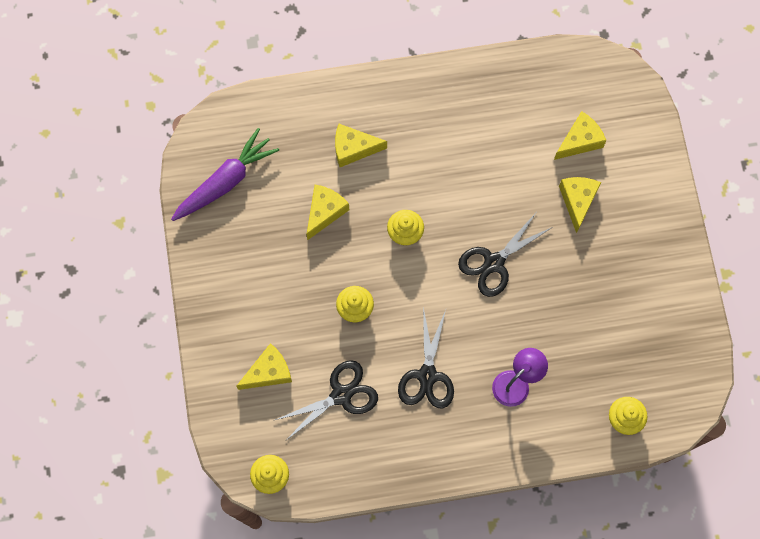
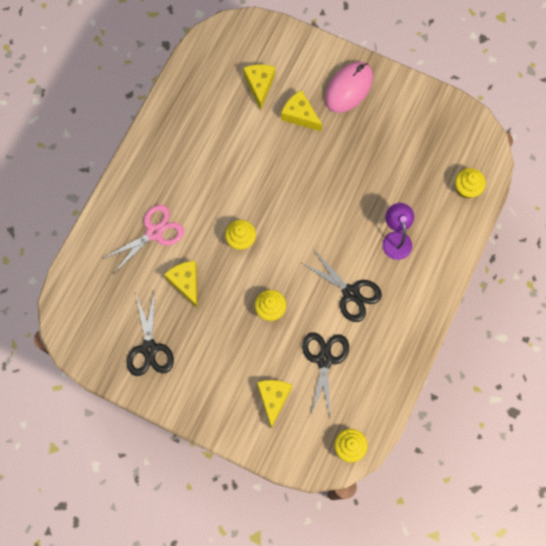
camera: 55 degrees left, 0 degrees up
purple carrot [171,128,279,221] -> none
yellow cheese [335,124,387,167] -> pink scissors [103,205,184,273]
black scissors [458,213,552,297] -> black scissors moved to [127,291,174,376]
none -> pink mouse [325,62,373,113]

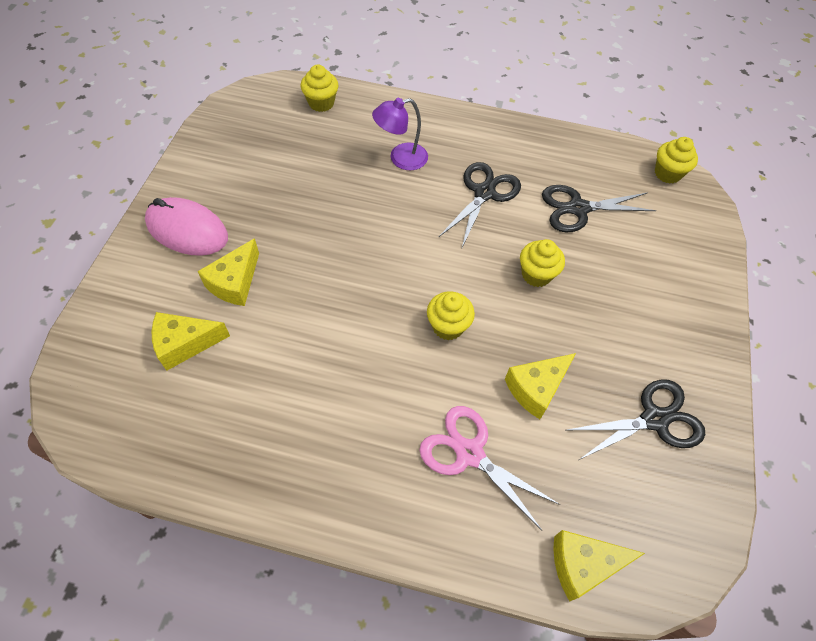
camera: 105 degrees left, 15 degrees down
yellow cheese [257,380,292,429] -> yellow cheese moved to [553,530,645,601]

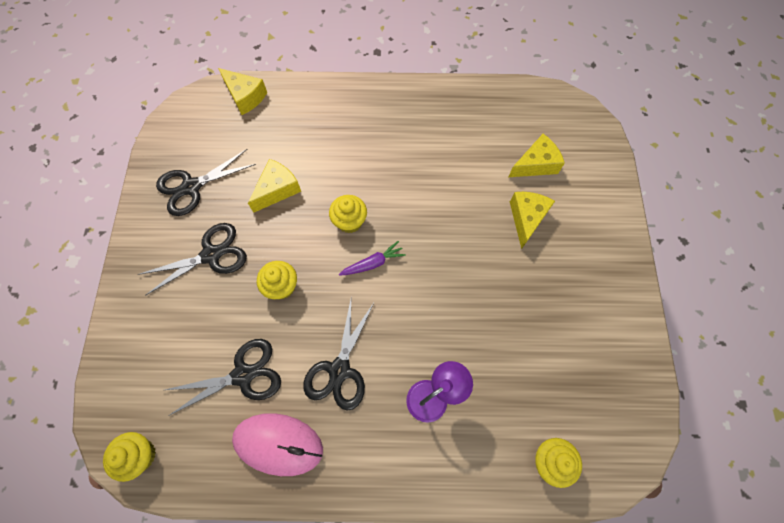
camera: 170 degrees right, 10 degrees up
pink mouse [145,197,228,256] -> pink mouse moved to [232,413,323,476]
pink scissors [419,406,560,531] -> none
yellow cheese [553,530,645,601] -> yellow cheese turned 60 degrees clockwise [218,68,267,115]
none -> black scissors [138,223,247,295]
none -> purple carrot [339,241,406,276]

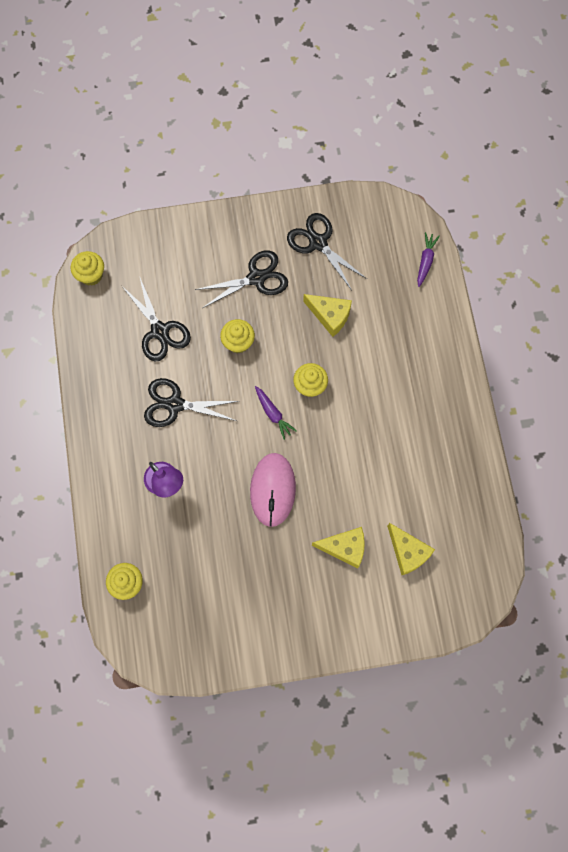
camera: 80 degrees right, 5 degrees up
black scissors [138,223,247,295] -> black scissors turned 75 degrees counterclockwise [195,250,288,308]
yellow cheese [218,68,267,115] -> purple carrot [417,232,440,287]
pink mouse [232,413,323,476] -> pink mouse moved to [250,453,296,527]

